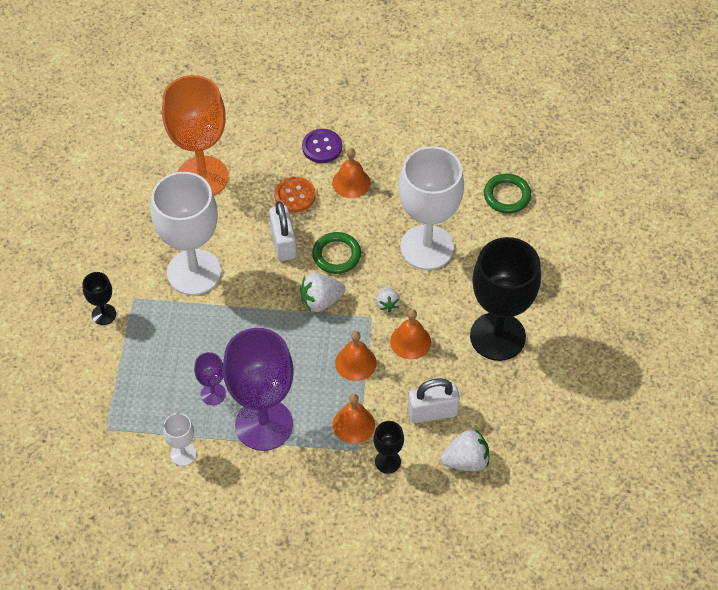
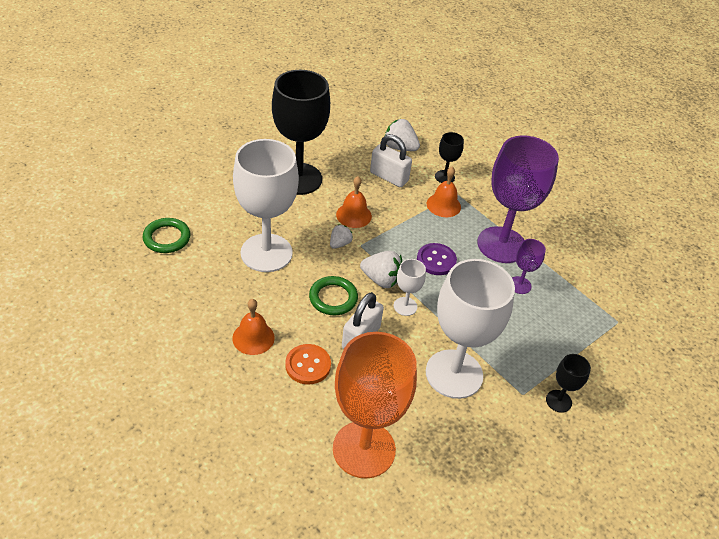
camera: 140 degrees left, 10 degrees down
white goblet [163,413,196,466] -> white goblet moved to [394,259,426,316]
purple button [302,129,342,163] -> purple button moved to [417,243,457,275]
orange bell [335,331,377,381] -> none

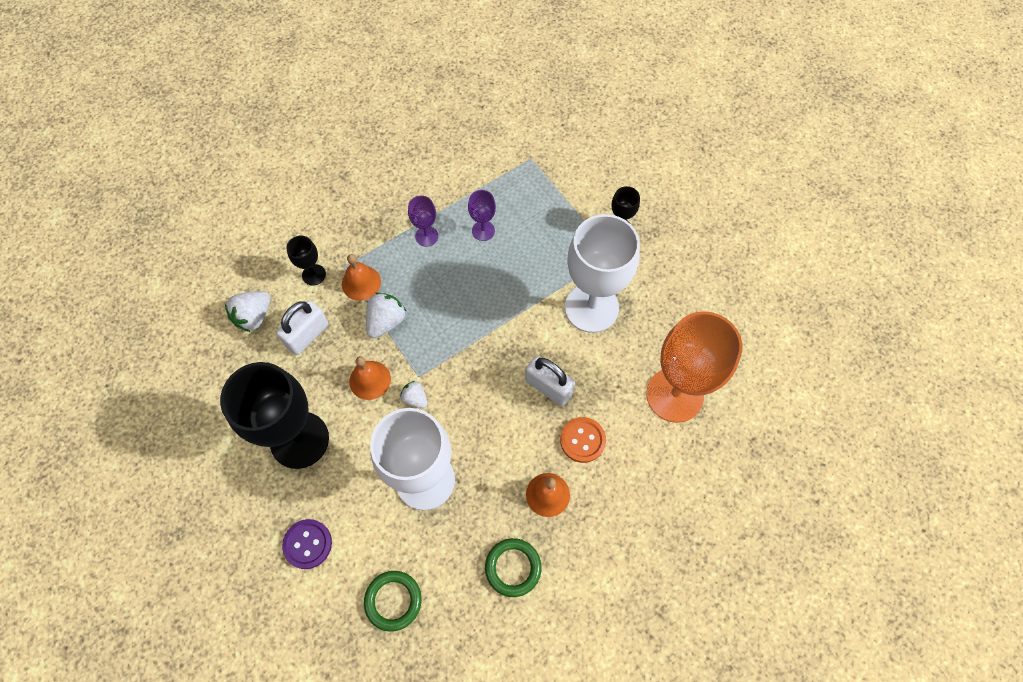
camera: 80 degrees left, 20 degrees up
green ring [309,276,358,315] -> green ring moved to [485,538,542,597]
white strawberry [360,251,402,288] -> white strawberry moved to [366,292,406,338]
white goblet [394,259,426,316] -> none
purple button [417,243,457,275] -> purple button moved to [282,519,332,569]
purple goblet [477,135,559,263] -> purple goblet [408,196,438,247], size x0.44

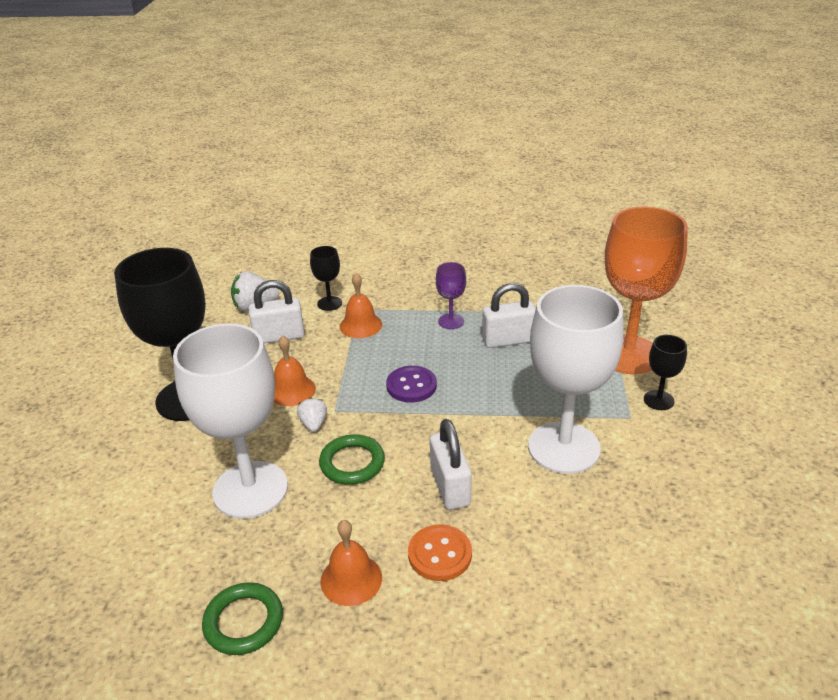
camera: 40 degrees right, 30 degrees down
purple button [282,519,332,569] -> purple button moved to [386,366,437,403]
green ring [364,571,421,632] -> green ring moved to [319,434,385,485]
white strawberry [366,292,406,338] -> none
purple goblet [468,190,496,241] -> white padlock [482,283,536,348]
orange goblet [646,311,742,423] -> orange goblet moved to [605,207,688,374]

